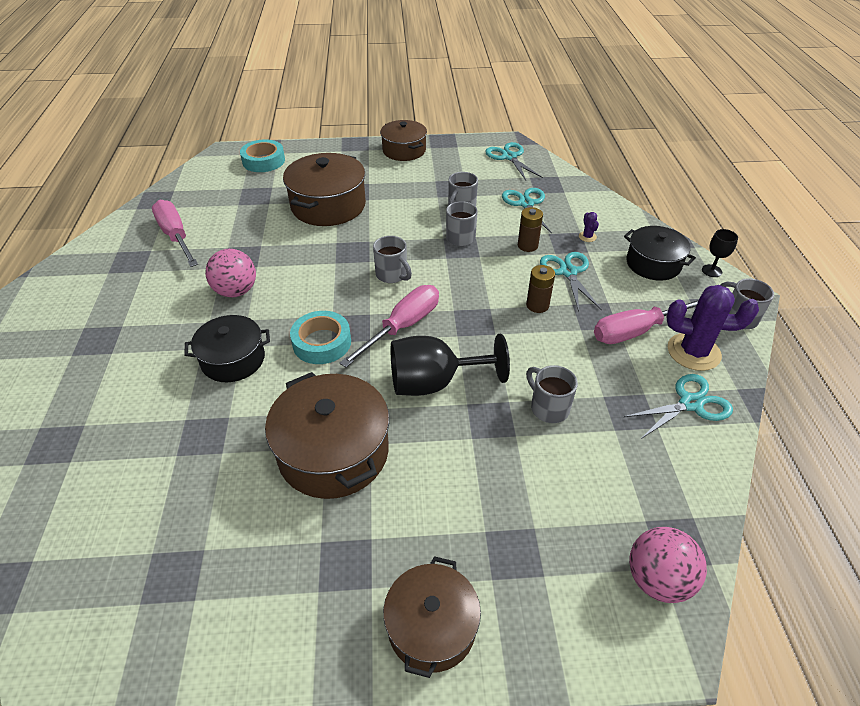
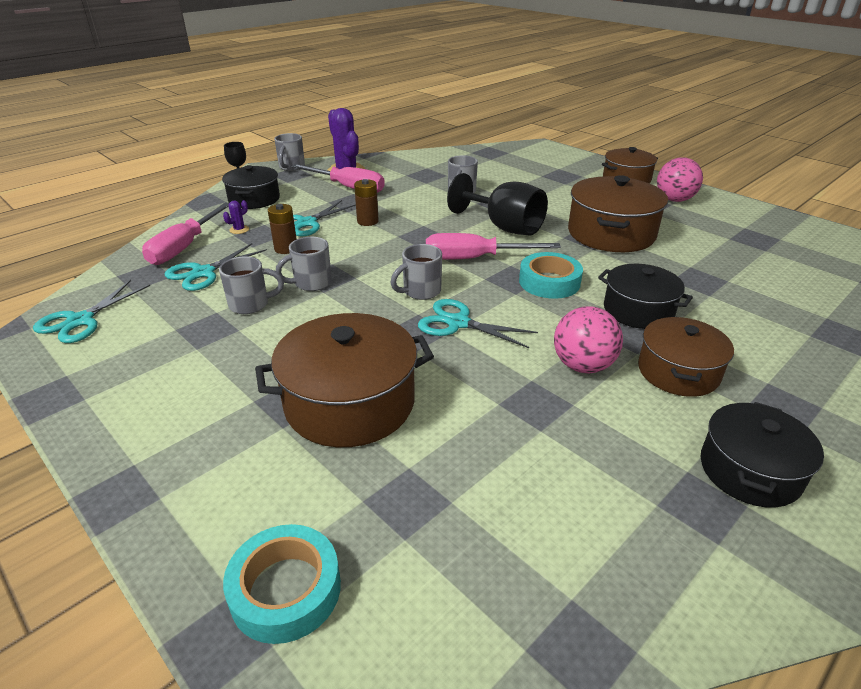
camera: 130 degrees left, 10 degrees down
pink screwdriver [152,200,198,267] -> pink screwdriver moved to [142,202,229,265]
grey mug [373,236,412,283] -> grey mug turned 135 degrees counterclockwise [390,244,442,300]
brown pot [380,120,427,161] -> brown pot moved to [638,317,734,397]
turquoise scissors [623,374,733,439] -> turquoise scissors moved to [418,299,538,348]
pink ball [629,527,707,603] -> pink ball moved to [657,158,703,202]
none -> black pot [701,402,824,507]

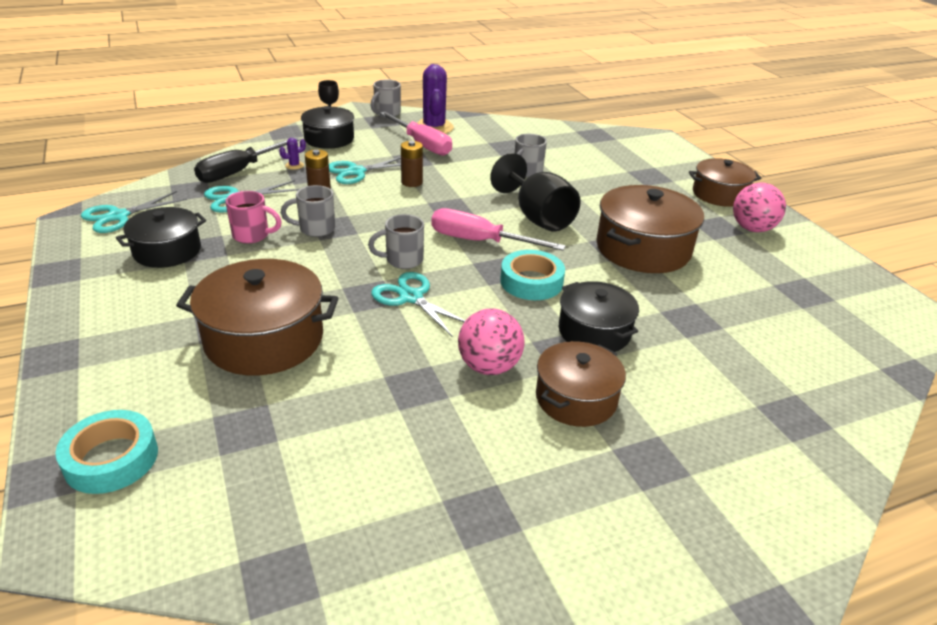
camera: 20 degrees right, 0 degrees up
pink screwdriver [142,202,229,265] -> black screwdriver [194,137,300,183]
grey mug [219,256,284,314] -> pink mug [225,191,282,244]
black pot [701,402,824,507] -> black pot moved to [116,207,206,268]

